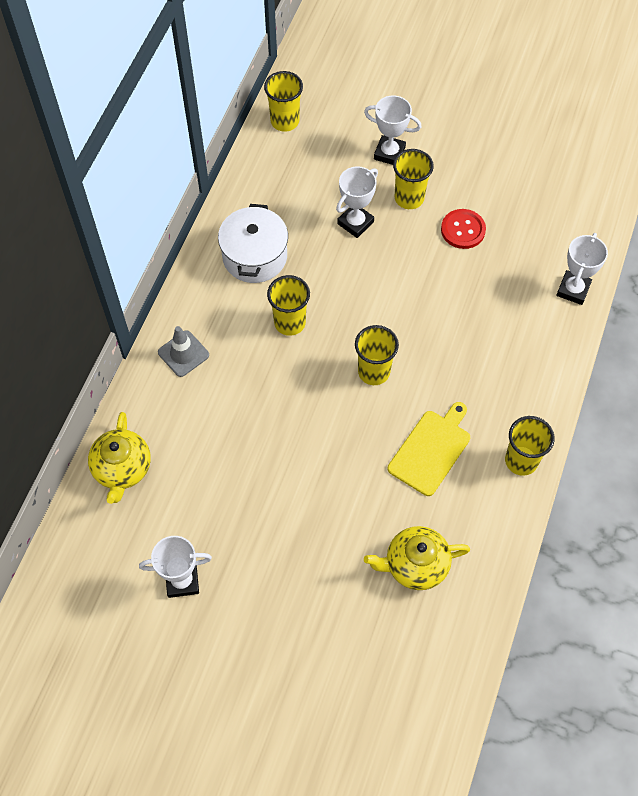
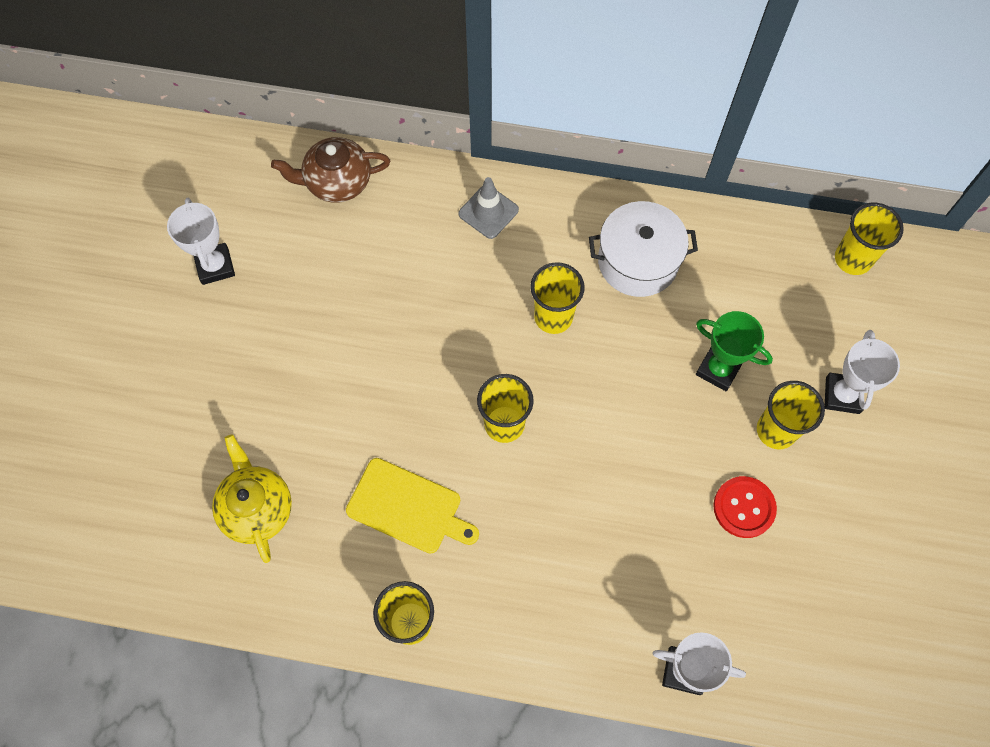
camera: 80 degrees right, 5 degrees up
yellow teapot [88,412,151,504] -> brown teapot [271,137,390,203]
white trophy [336,166,378,238] -> green trophy [696,311,773,391]

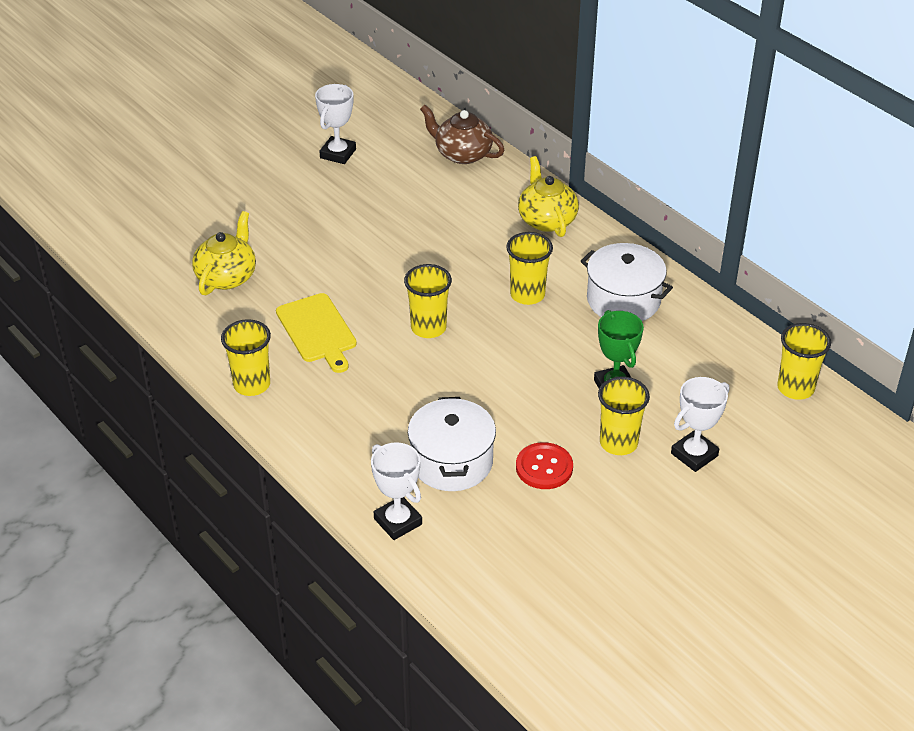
camera: 40 degrees right, 25 degrees down
grey traffic cone [459,177,519,239] -> yellow teapot [518,156,579,237]
none -> white pot [408,397,496,491]

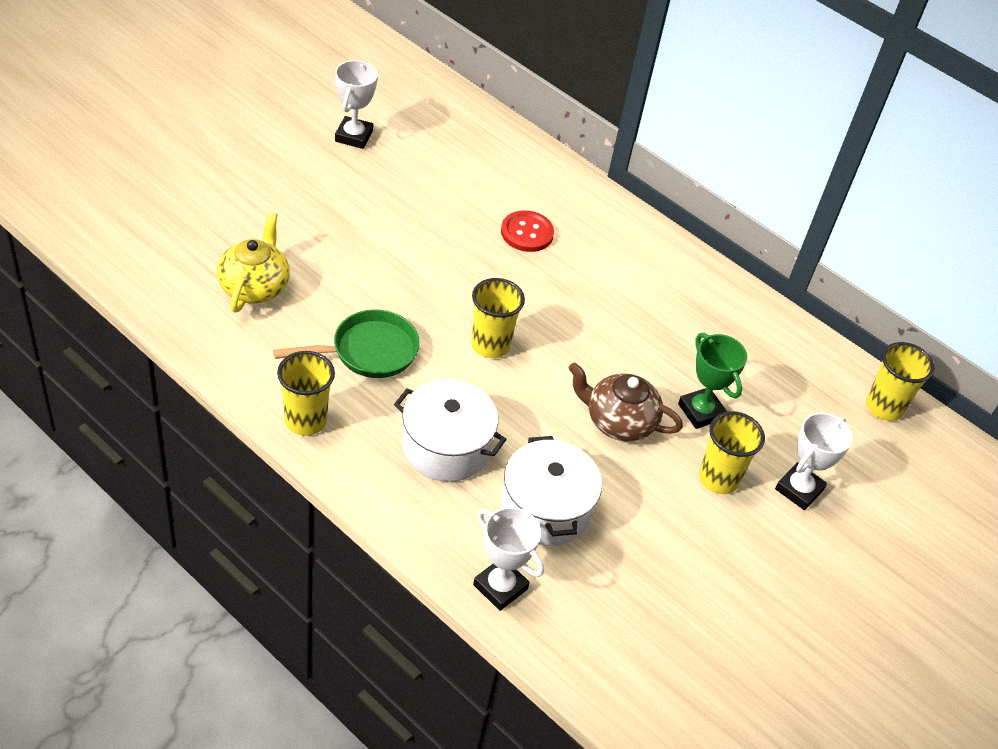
camera: 15 degrees left, 5 degrees up
yellow cutting board [276,293,357,373] -> green pan [273,309,420,378]
brown teapot [420,105,505,164] -> brown teapot moved to [569,362,683,441]
yellow cup [506,232,553,305] -> none
red button [516,442,573,489] -> red button moved to [501,210,554,252]
yellow teapot [518,156,579,237] -> none
white pot [581,243,673,321] -> white pot moved to [394,379,507,482]

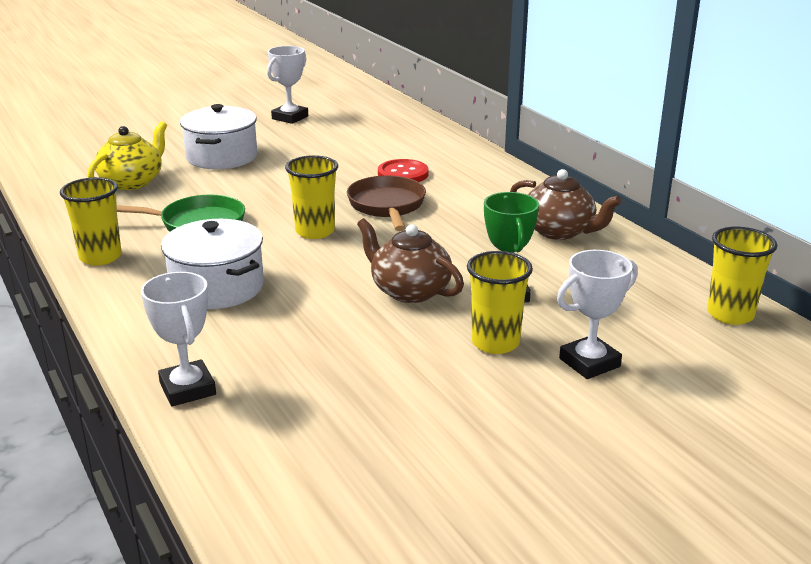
camera: 25 degrees right, 20 degrees down
white pot [501,436,602,546] -> white pot moved to [180,104,257,169]
none -> brown pan [347,175,426,231]
none -> brown teapot [510,169,622,240]

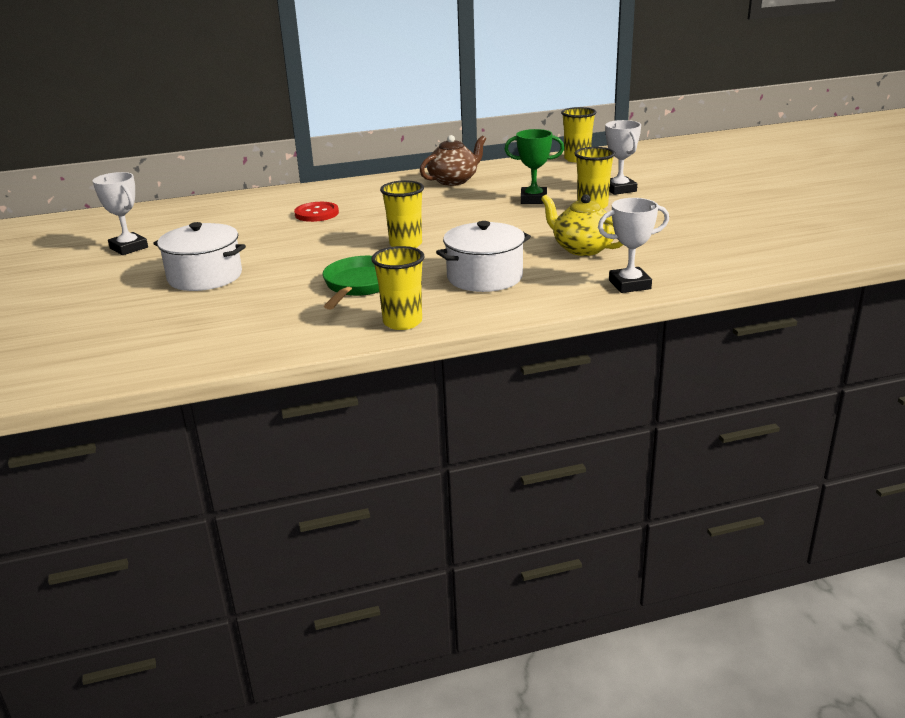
camera: 75 degrees left, 0 degrees up
yellow teapot [88,121,167,190] -> yellow teapot moved to [541,194,623,256]
brown pan [347,175,426,231] -> none
brown teapot [357,218,464,303] -> none

